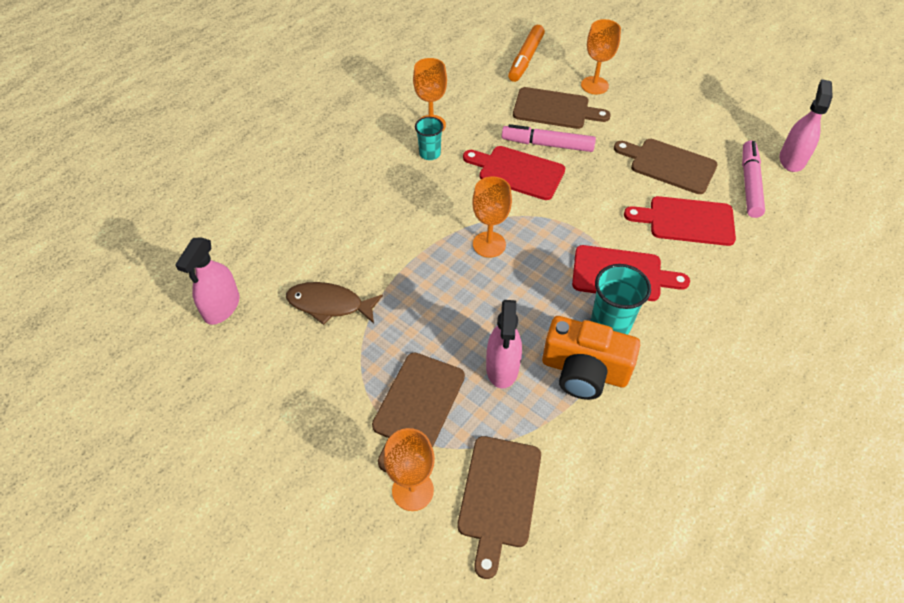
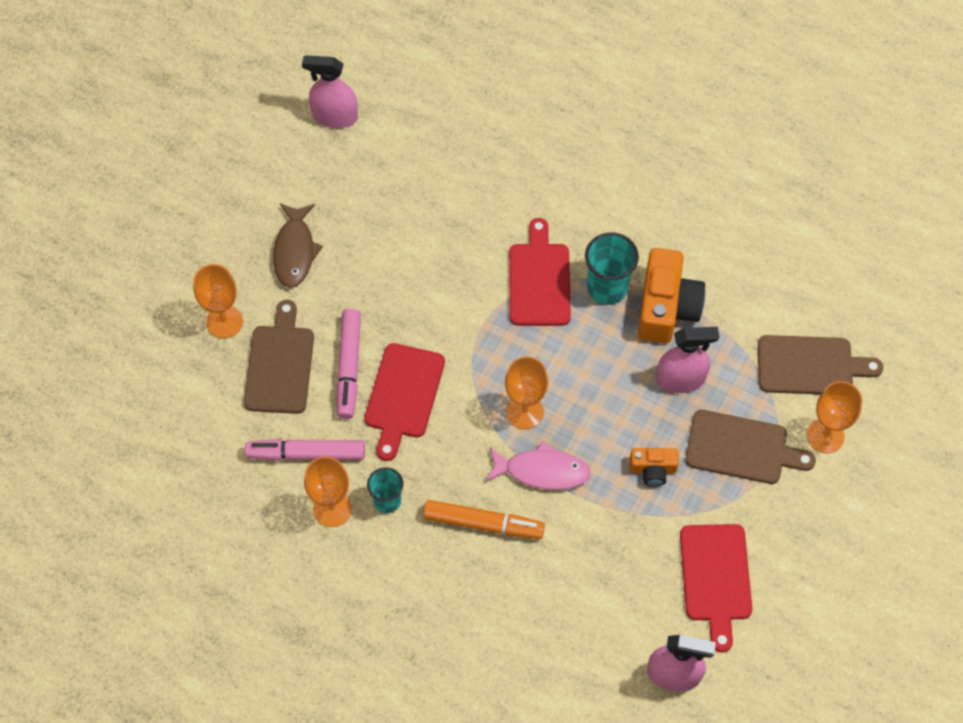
camera: 100 degrees left, 10 degrees up
brown fish [286,282,383,325] -> brown fish moved to [273,203,323,288]
orange marker [508,25,545,82] -> orange marker moved to [423,500,545,539]
brown cutting board [614,139,718,194] -> none
red cutting board [624,196,736,246] -> red cutting board moved to [680,524,752,652]
pink marker [742,141,765,218] -> pink marker moved to [245,439,365,461]
none -> pink fish [486,441,591,490]
none -> orange camera [630,448,679,486]

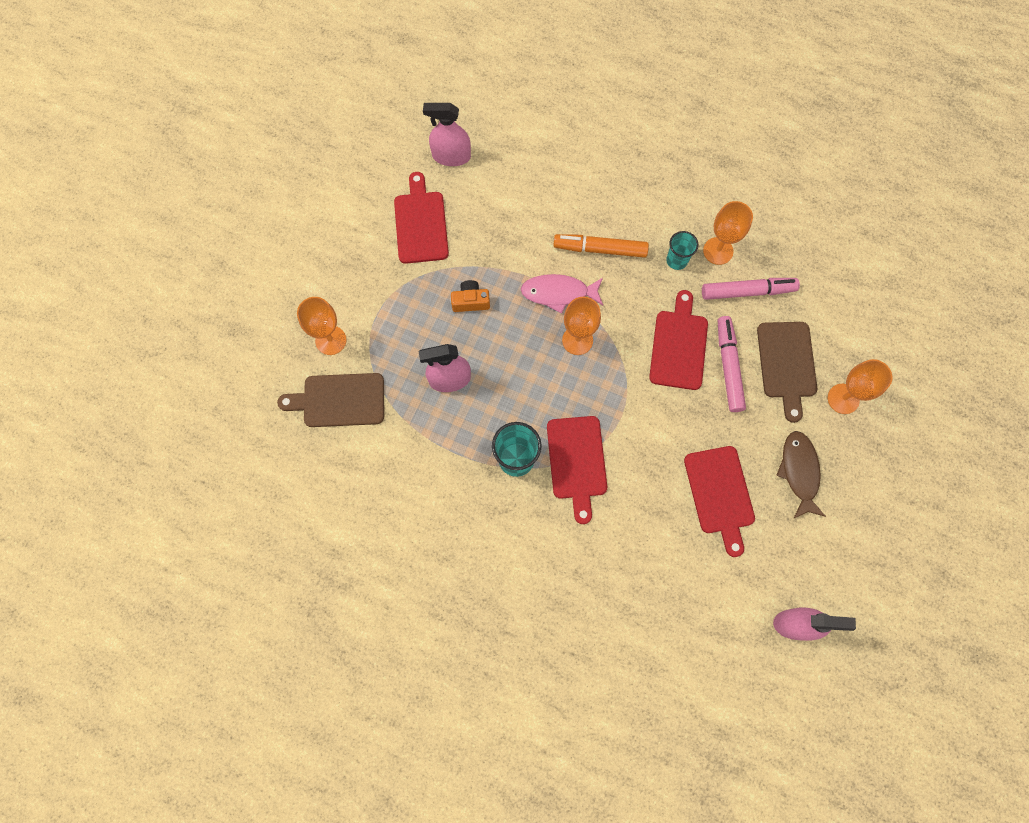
camera: 175 degrees right, 10 degrees up
orange camera [638,248,705,344] -> none
brown cutting board [686,410,816,484] -> none
none -> red cutting board [684,446,755,557]

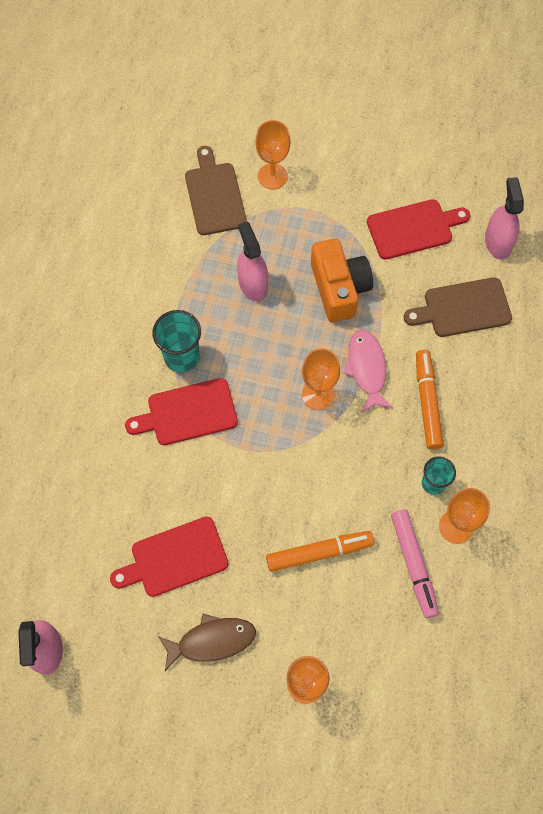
camera: 80 degrees right, 5 degrees down
orange camera [451,280,490,312] -> orange camera [311,238,373,322], size x1.89
red cutting board [649,290,708,390] -> none
pink marker [718,316,746,412] -> orange marker [266,531,374,572]
brown cutting board [757,322,817,423] -> brown cutting board moved to [404,277,512,337]

